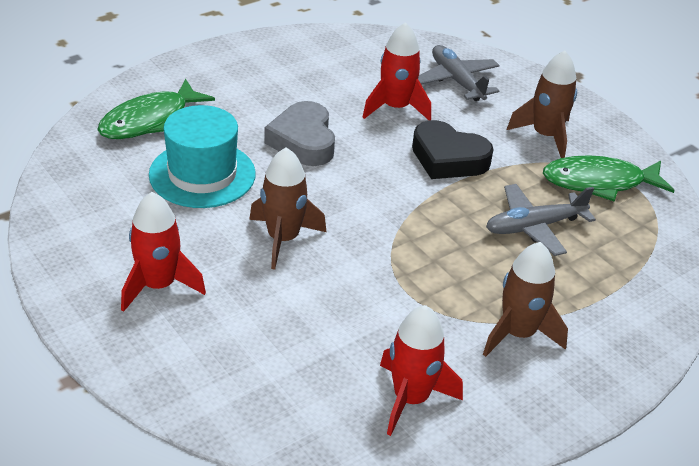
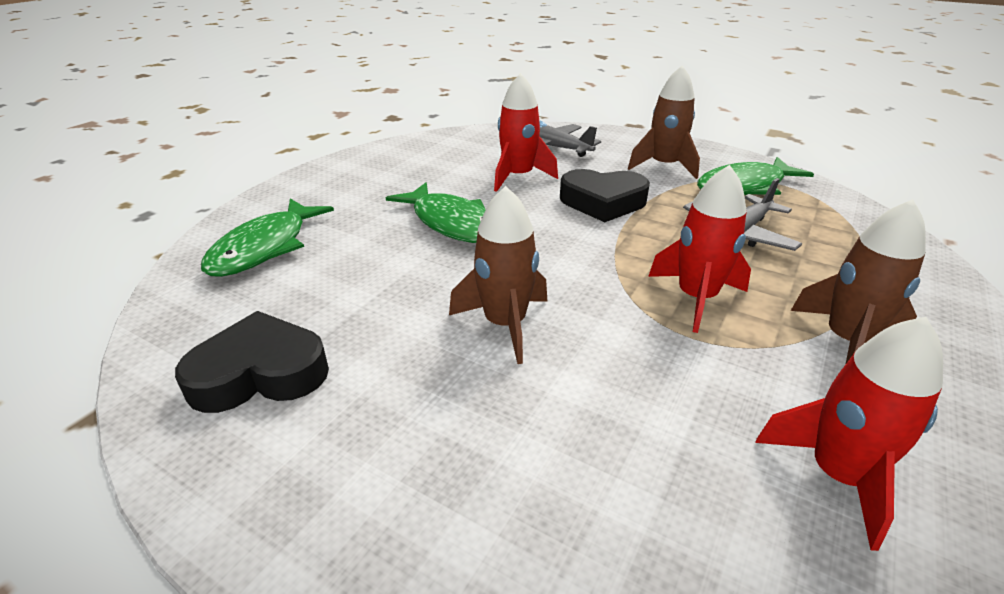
camera: 20 degrees left, 5 degrees down
red rocket [121,192,206,312] -> red rocket moved to [648,165,751,333]
turquoise hat [149,105,256,208] -> none
grey heart [264,101,335,166] -> green fish [386,183,486,243]
none -> black heart [175,311,329,413]

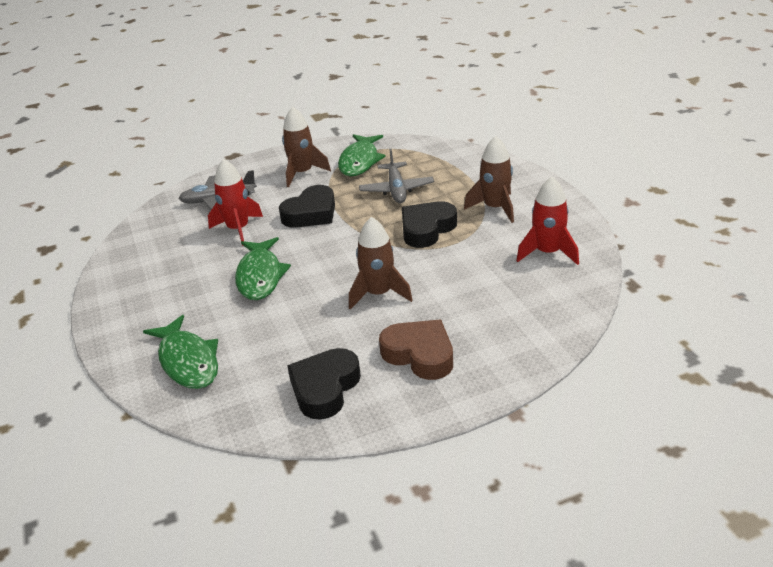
camera: 50 degrees left, 0 degrees up
green fish [386,183,486,243] -> green fish turned 90 degrees clockwise [235,237,291,300]
red rocket [648,165,751,333] -> black heart [402,201,457,248]
none -> brown heart [379,320,453,380]

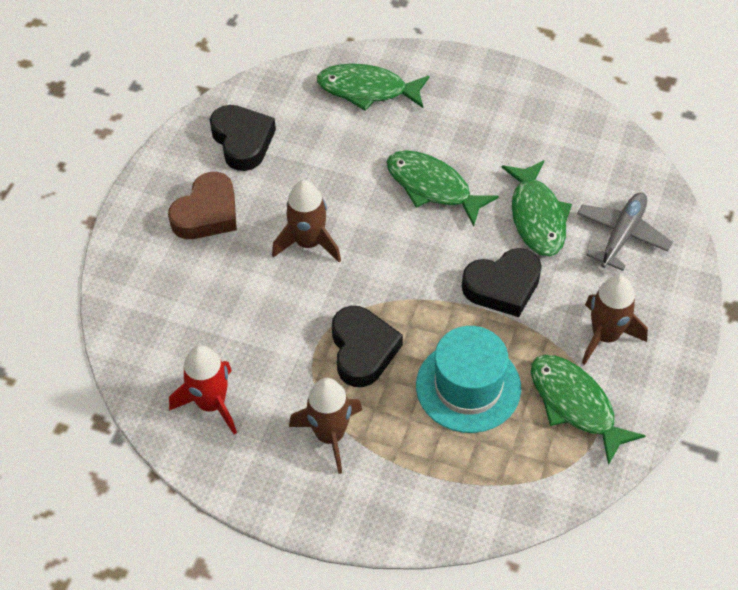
camera: 130 degrees right, 20 degrees up
red rocket [208,159,263,246] -> green fish [501,160,572,256]
black heart [279,185,335,228] -> black heart turned 105 degrees counterclockwise [462,248,542,317]
grey plane [359,149,434,203] -> turquoise hat [416,326,521,433]
brown heart [379,320,453,380] -> brown heart turned 45 degrees counterclockwise [168,172,237,239]

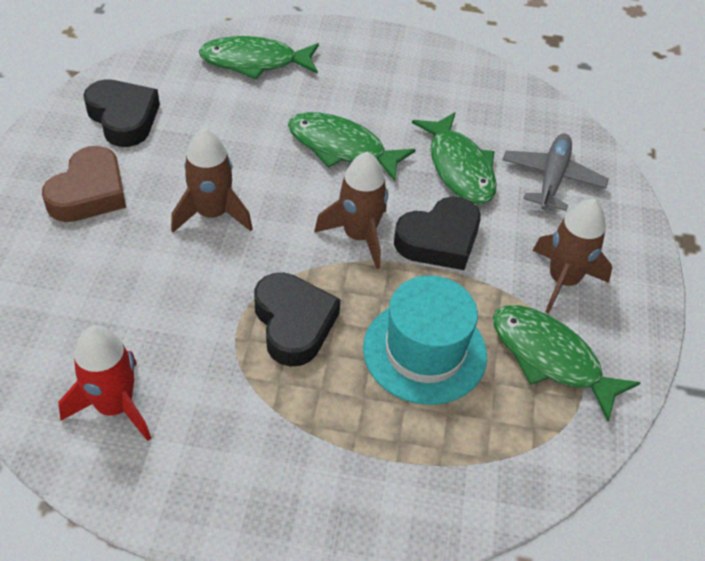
camera: 15 degrees left, 5 degrees down
brown rocket [289,378,362,474] -> brown rocket moved to [314,152,388,269]

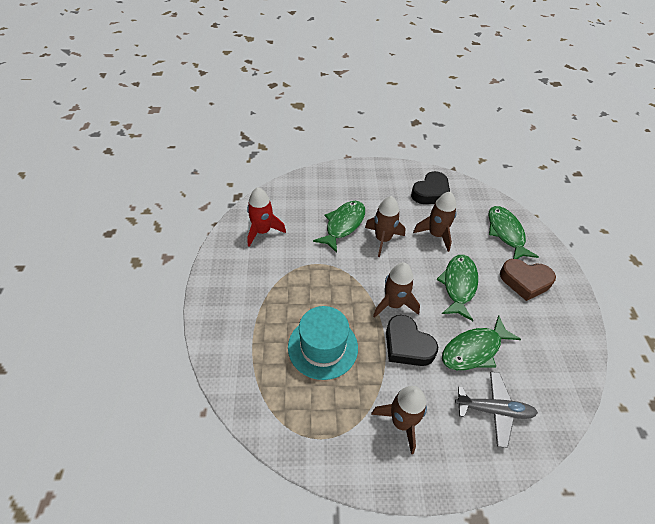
camera: 80 degrees right, 0 degrees up
brown heart [42,146,126,222] -> brown heart moved to [500,259,556,301]
black heart [254,273,341,367] -> none
green fish [493,305,640,421] -> green fish moved to [313,201,365,253]
none -> brown rocket [413,192,456,252]

